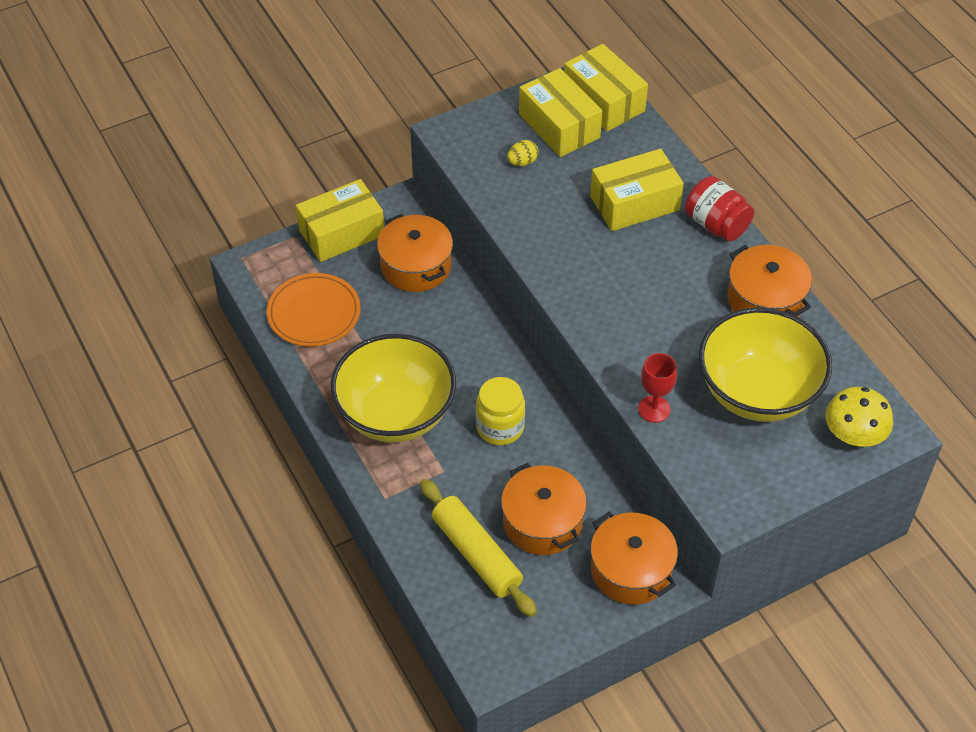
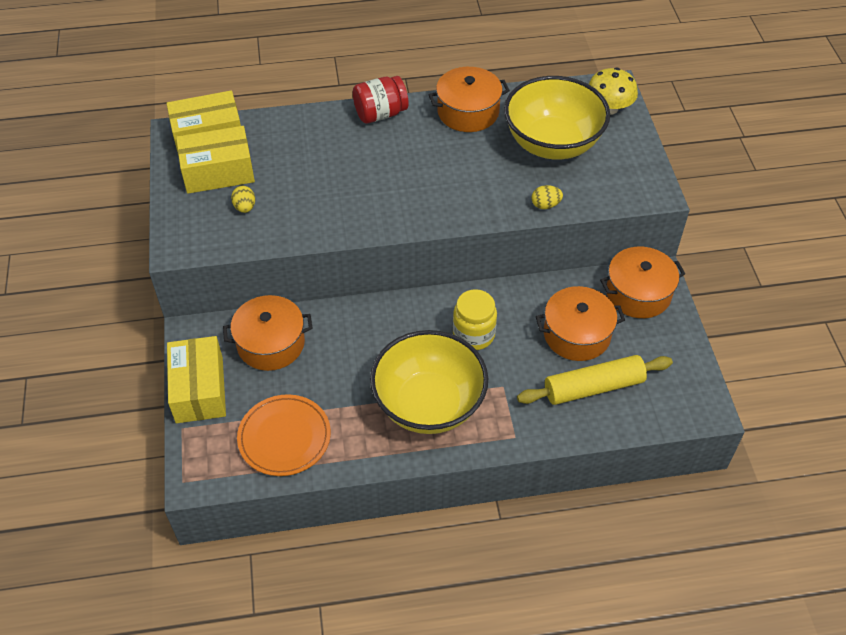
camera: 70 degrees left, 0 degrees up
yellow box [590,149,684,231] -> none
red goblet [638,353,677,423] -> yellow egg [532,185,563,209]

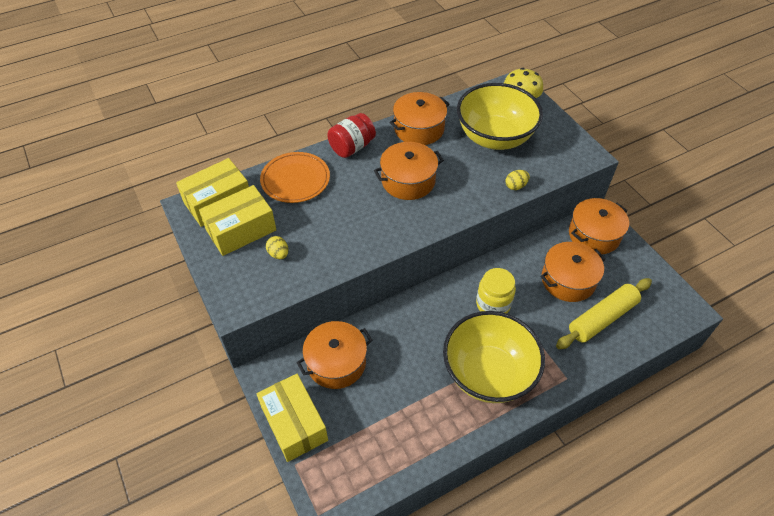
camera: 20 degrees left, 0 degrees up
orange plate [237,394,331,476] -> orange plate moved to [260,152,330,203]
none -> orange pot [374,142,444,200]

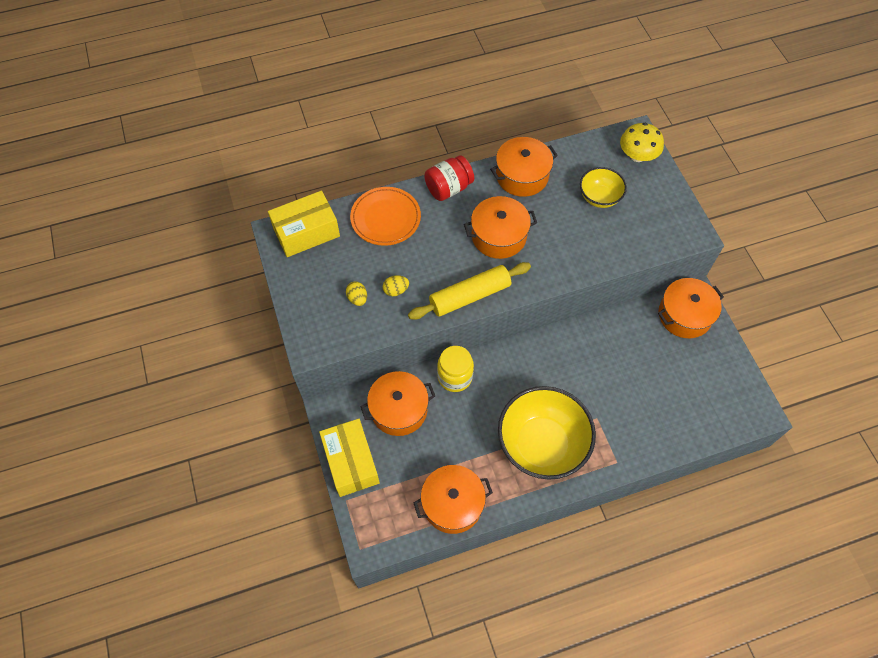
camera: 10 degrees right, 10 degrees up
yellow box [199,185,276,256] -> none
yellow bowl [457,83,543,150] -> yellow bowl [580,167,627,208], size x0.53
yellow jar [476,268,516,314] -> yellow jar moved to [437,346,474,392]
yellow egg [505,170,530,190] -> yellow egg moved to [383,275,409,296]
orange pot [540,242,606,302] -> orange pot moved to [414,465,493,534]
yellow rolling pin [556,278,652,349] -> yellow rolling pin moved to [408,262,531,320]

